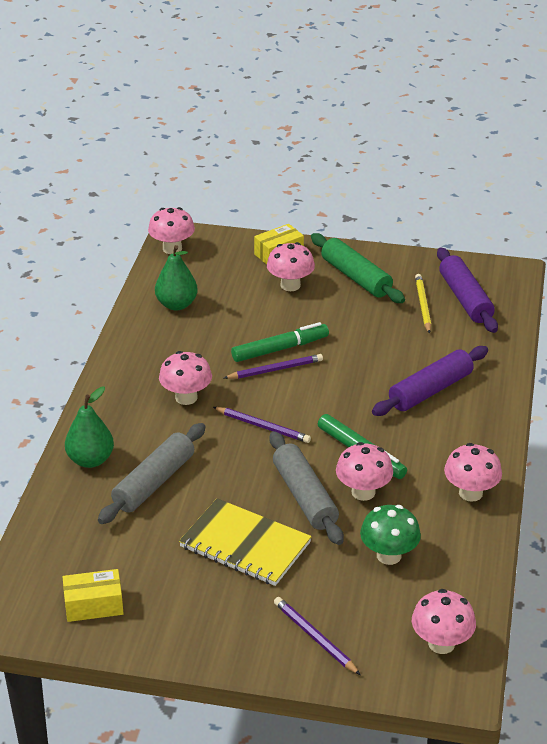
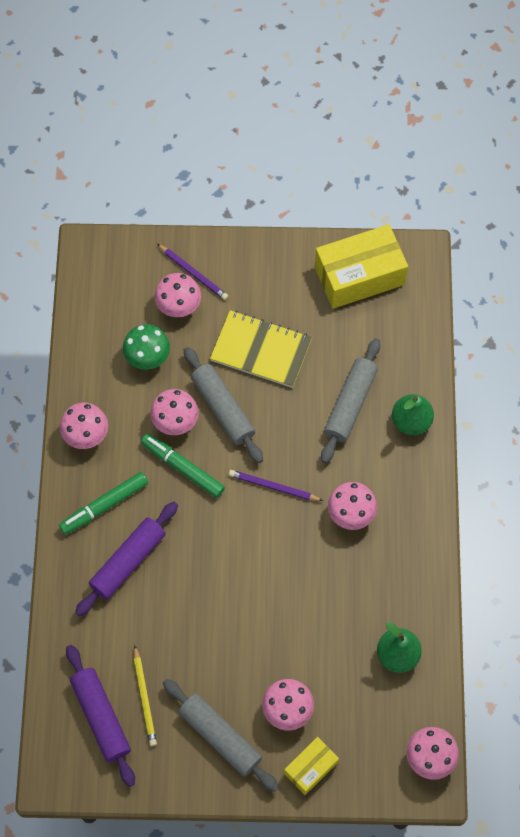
camera: 170 degrees right, 30 degrees up
yellow box [63,569,124,622] -> yellow box [315,224,408,309], size x1.89
purple pencil [224,354,323,379] -> none
green marker [231,322,329,362] -> green marker moved to [59,472,148,535]
green rolling pin [311,233,405,303] -> grey rolling pin [163,679,279,792]
pink mushroom [412,589,476,654] -> pink mushroom moved to [155,273,201,317]

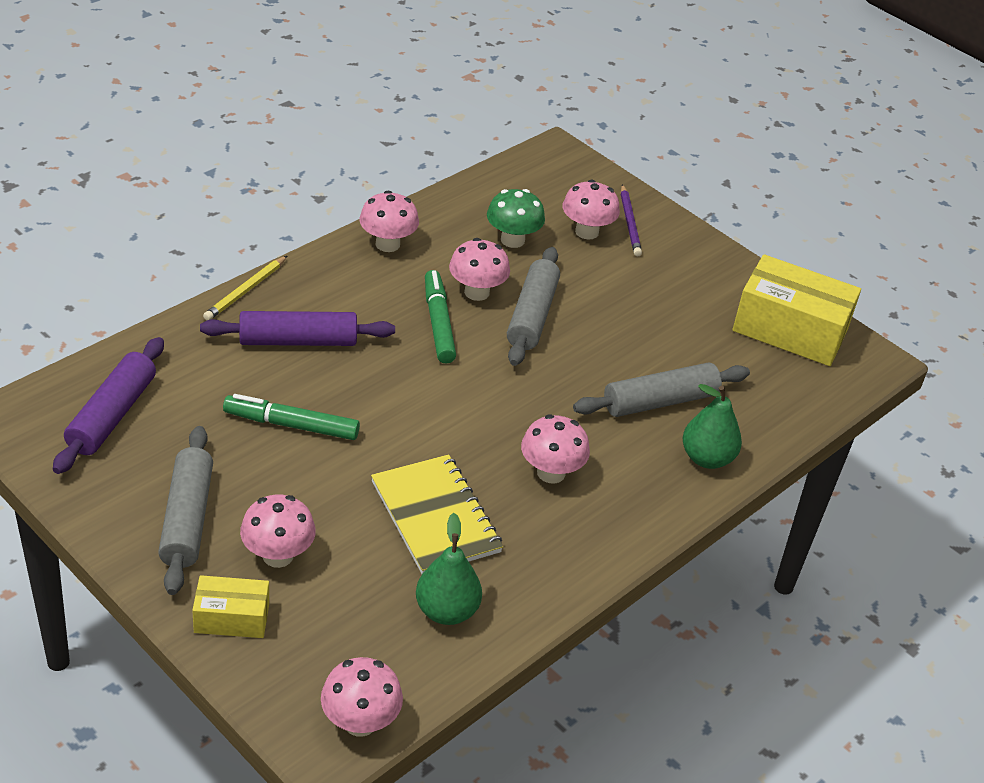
camera: 40 degrees right, 25 degrees down
green marker [59,472,148,535] -> green marker moved to [223,394,360,440]
yellow pencil [134,645,157,746] -> yellow pencil moved to [203,256,287,320]
yellow notebook [210,310,312,388] -> yellow notebook moved to [371,454,503,574]
purple pencil [229,470,323,501] -> none

